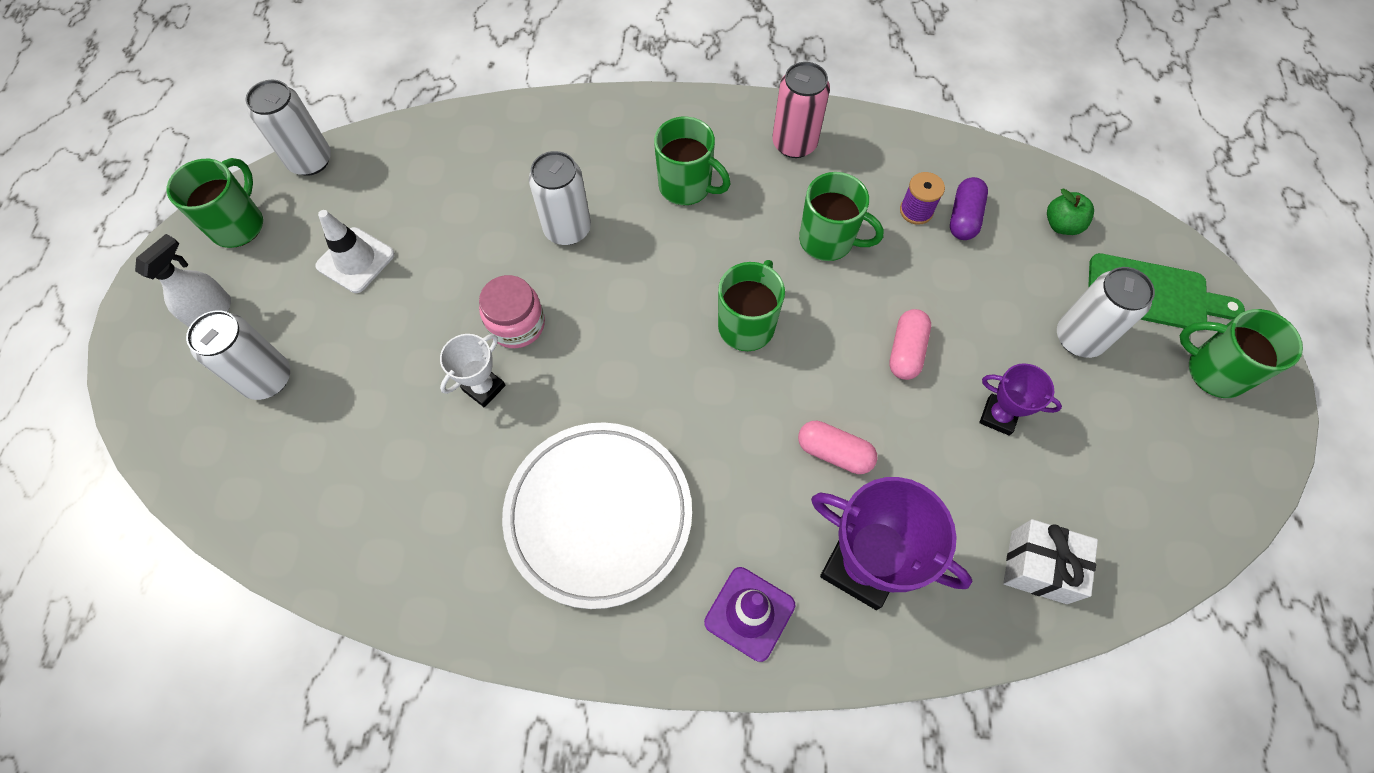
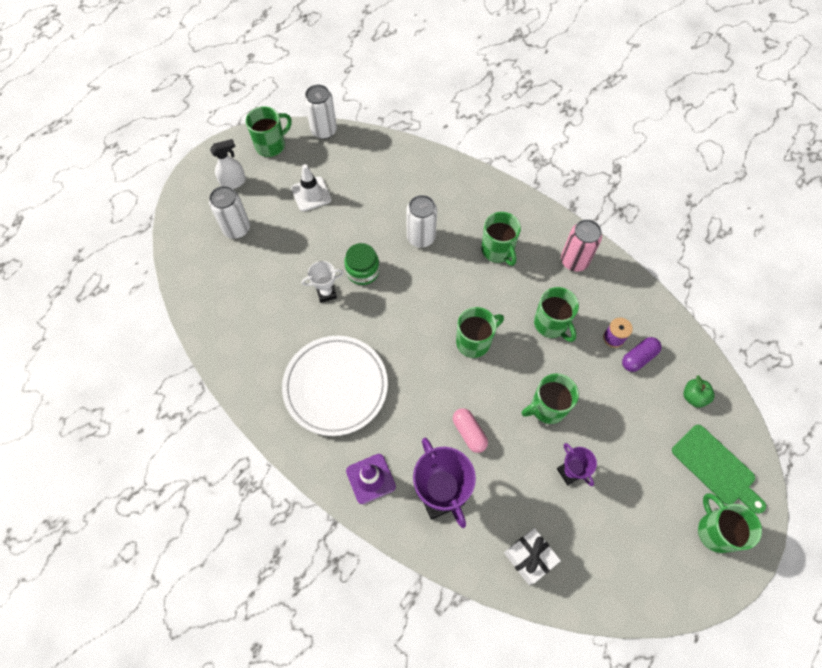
camera: 35 degrees right, 0 degrees up
pink jar [479,275,545,348] -> green jar [344,243,379,285]
pink capsule [889,309,931,380] -> green mug [522,373,579,424]
white can [1057,267,1155,358] -> none

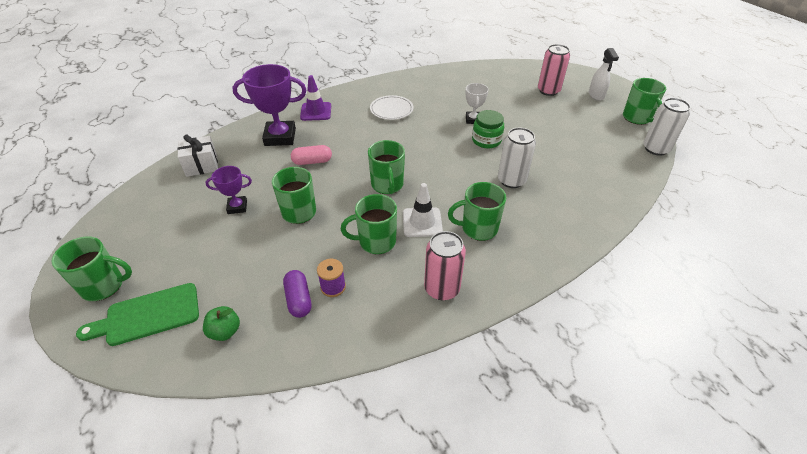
camera: 110 degrees right, 20 degrees down
white can [209,186,250,239] -> pink can [538,44,570,96]
white plate [282,336,388,436] -> white plate [370,95,414,120], size x0.54
white traffic cone [291,164,332,212] -> white traffic cone moved to [403,183,443,237]

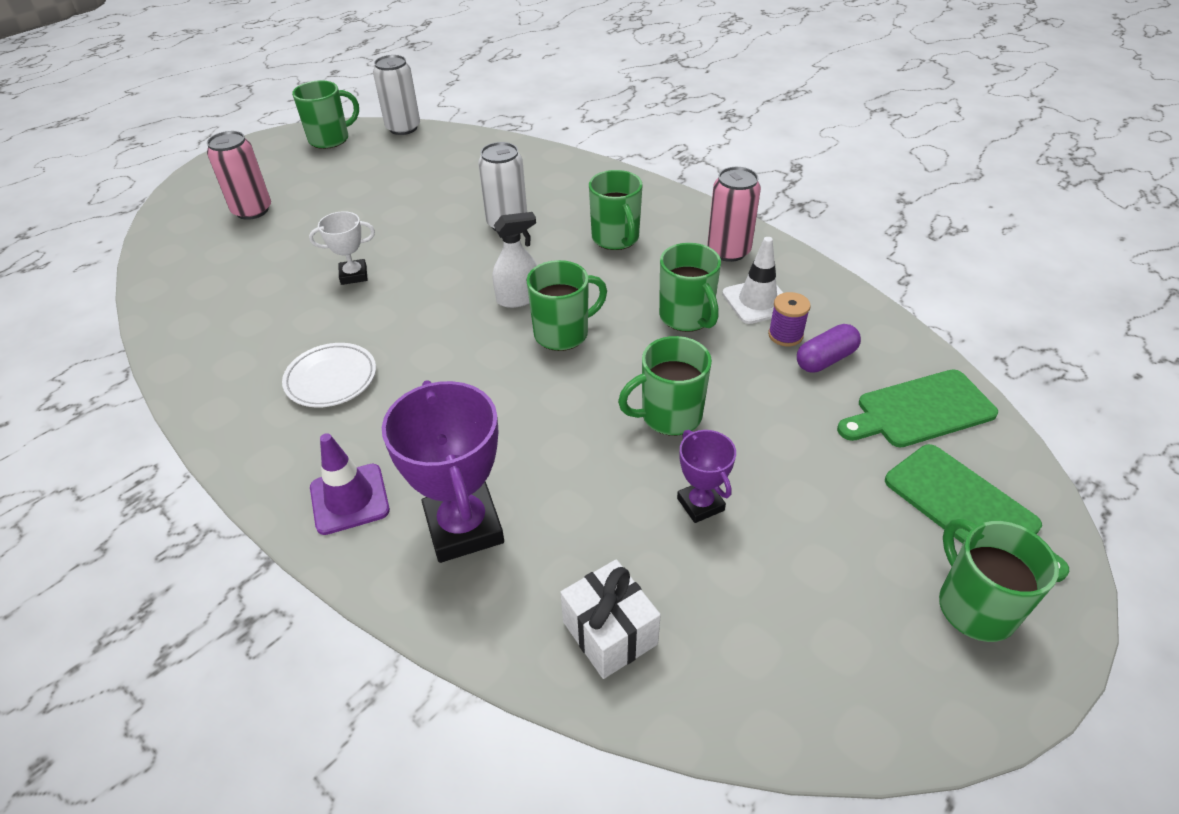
camera: 105 degrees left, 0 degrees up
green apple [203,306,240,341] -> green cutting board [837,369,998,447]
pink capsule [291,145,332,165] -> none
white traffic cone [403,183,443,237] -> white traffic cone moved to [722,237,783,324]
green jar [472,110,504,148] -> none
white spray bottle [589,48,619,101] -> white spray bottle moved to [493,212,537,308]

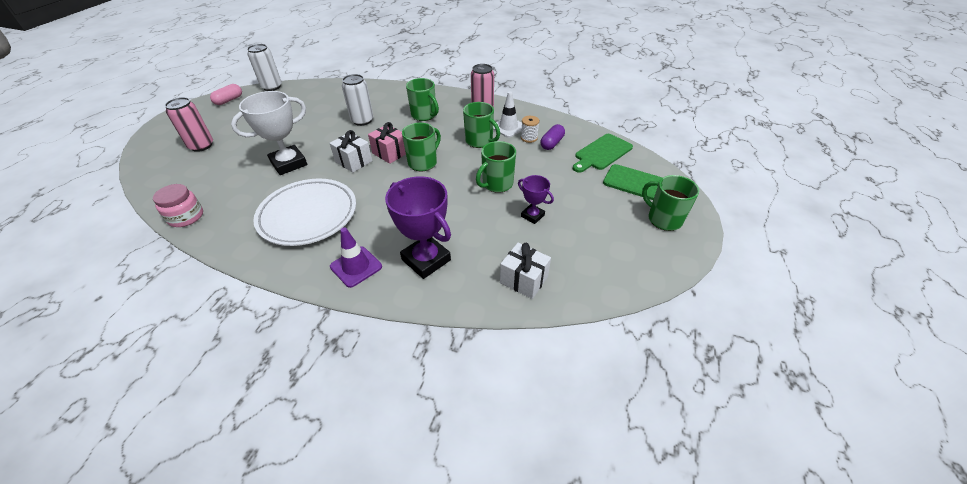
camera: 25 degrees left, 0 degrees up
white plate [282,343,376,408] -> white plate [253,179,356,246], size x1.84
green mug [292,80,359,149] -> pink capsule [210,84,242,105]
white trophy [309,211,375,285] -> white trophy [231,91,307,175], size x1.86
white spray bottle [493,212,537,308] -> pink gift [368,122,406,164]
purple spool [768,292,811,346] -> white spool [521,116,539,143]
none -> pink jar [153,184,203,227]
none -> white gift [329,130,372,173]

